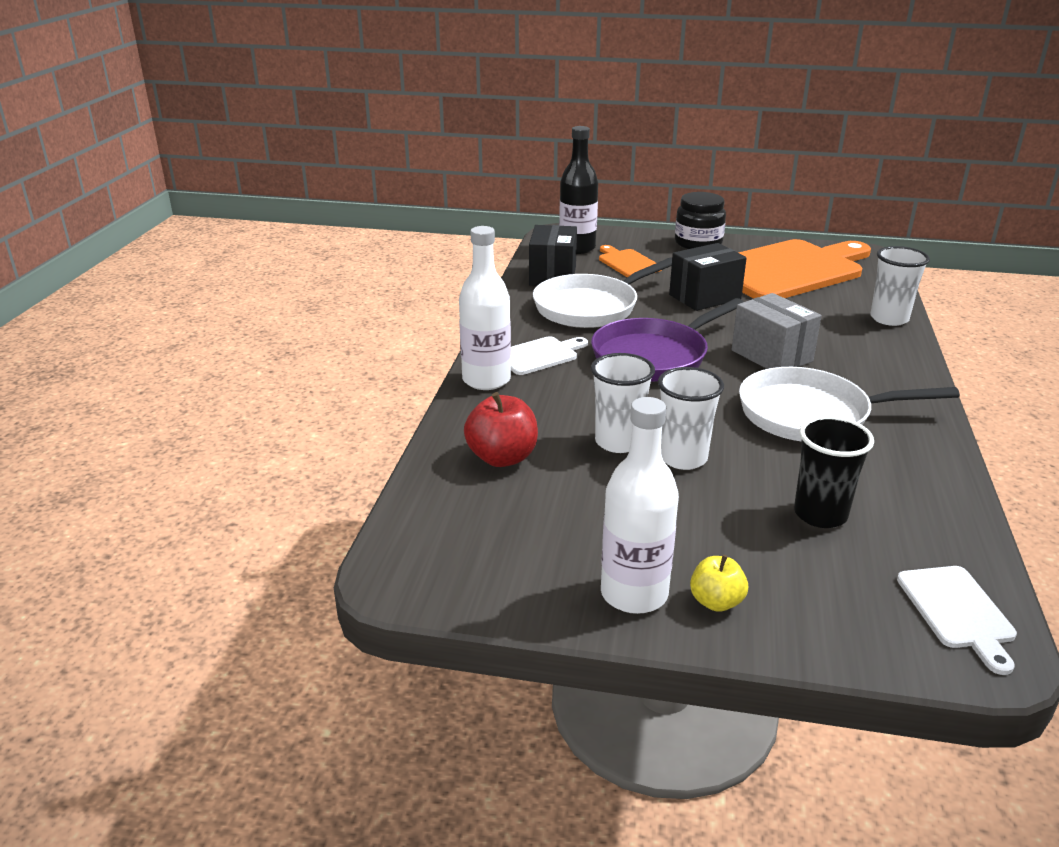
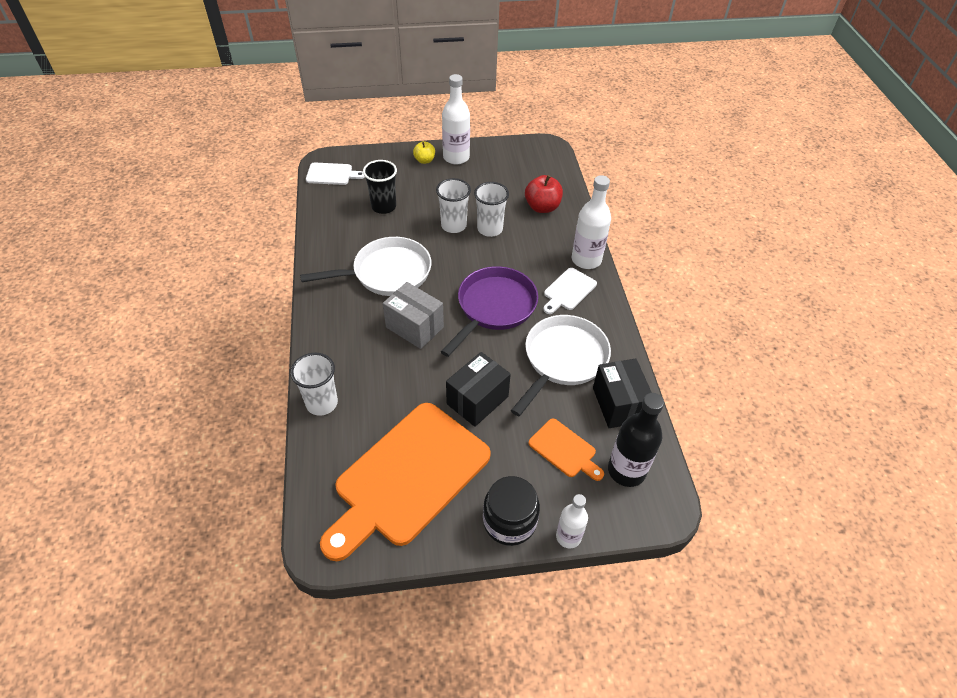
camera: 160 degrees right, 20 degrees up
white cutting board [897,566,1017,675] -> white cutting board turned 120 degrees clockwise [306,163,365,185]
none -> white bottle [556,494,588,548]

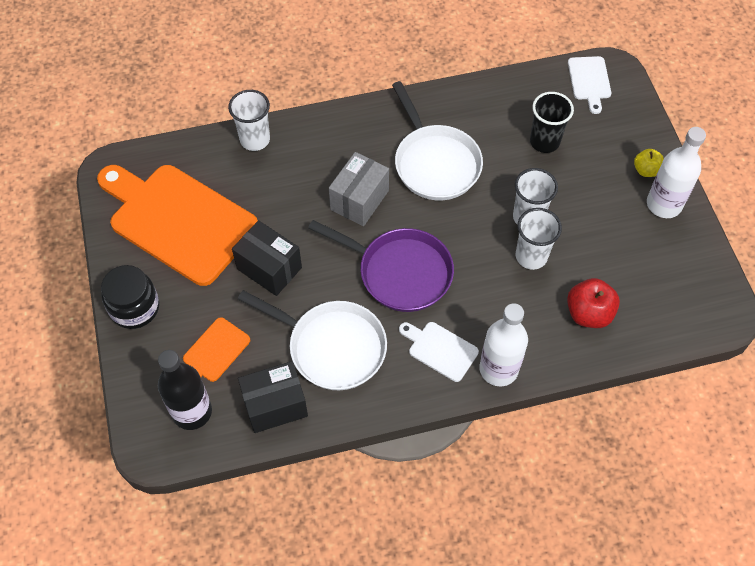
camera: 85 degrees right, 10 degrees up
white bottle [556,494,588,548] -> none

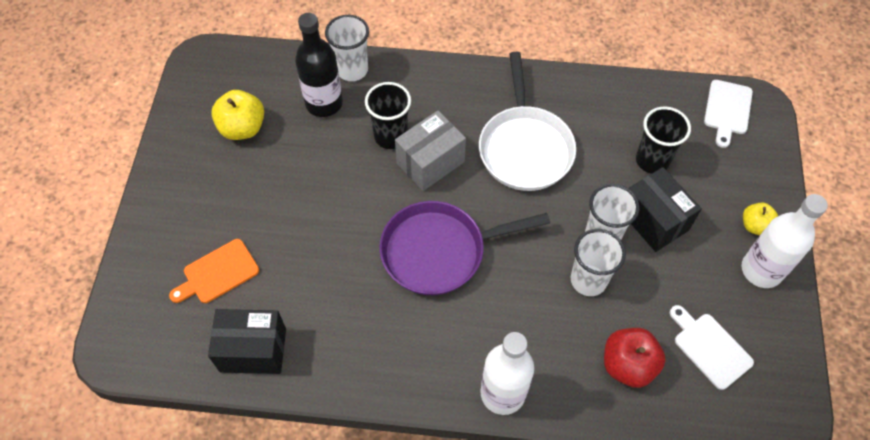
camera: 20 degrees right, 0 degrees up
orange cutting board [97,165,258,286] -> yellow apple [211,90,264,140]
black jar [101,265,159,329] -> none
black bottle [158,350,212,430] -> black bottle moved to [295,13,343,117]
black box [232,220,302,296] -> black box moved to [628,167,702,252]
white pan [238,290,387,390] -> none
purple pan [308,220,454,312] -> purple pan turned 120 degrees clockwise [379,201,550,295]
white cutting board [399,322,479,382] -> white cutting board moved to [670,305,754,390]
none -> black cup [365,82,411,149]

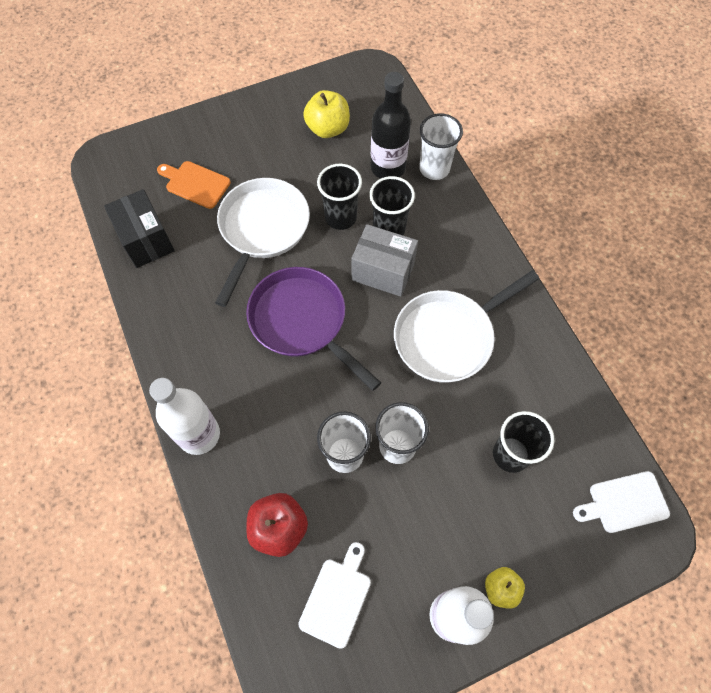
camera: 60 degrees right, 5 degrees up
black box [628,167,702,252] -> none
none -> white pan [215,178,310,307]
none -> black cup [317,164,362,230]

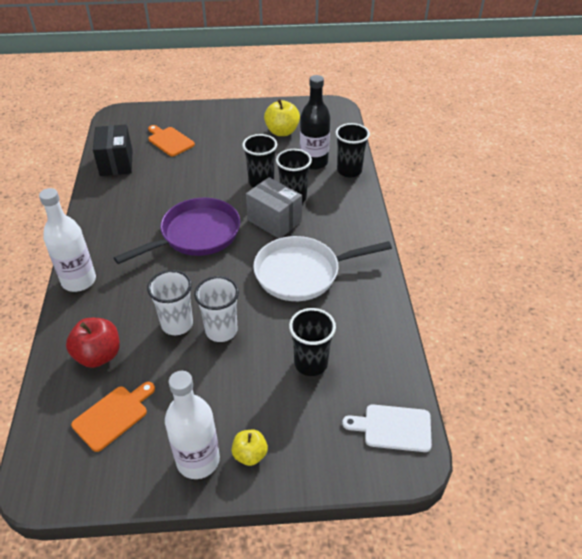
camera: 20 degrees right, 20 degrees down
white pan [215,178,310,307] -> none
purple pan [246,267,381,391] -> purple pan turned 75 degrees clockwise [114,198,240,264]
white cutting board [298,542,371,649] -> orange cutting board [71,382,155,452]
white cup [419,113,463,180] -> black cup [335,123,370,178]

